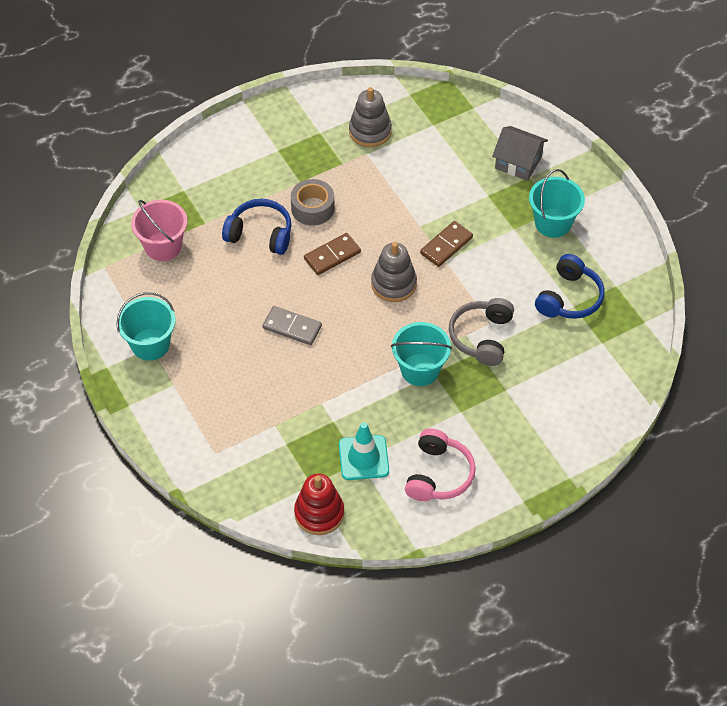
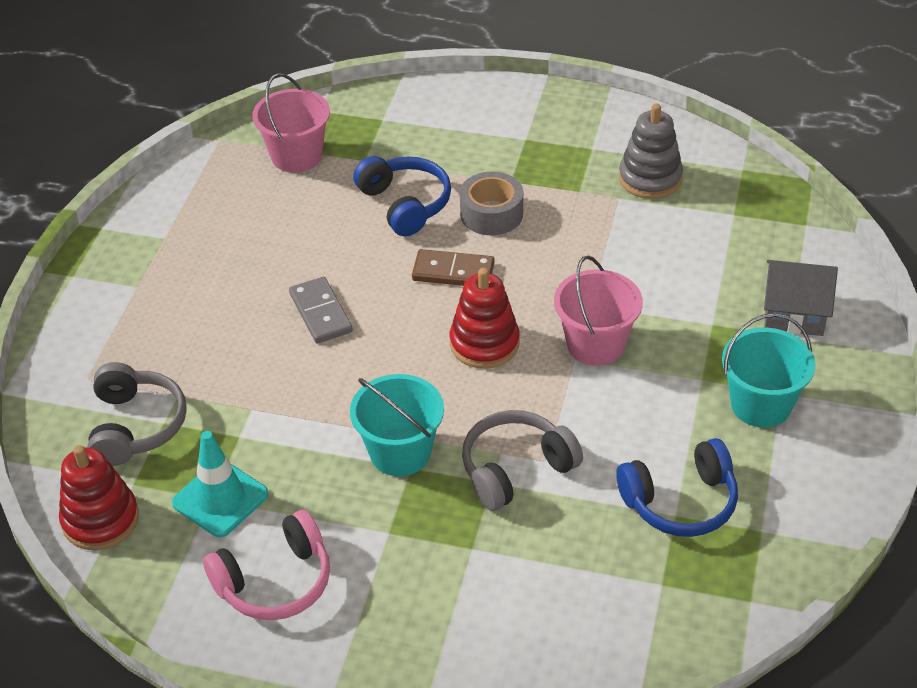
camera: 45 degrees right, 10 degrees down
turquoise bucket [116,292,176,361] -> none
grey stacking toy [371,242,417,302] -> red stacking toy [450,268,520,369]
brown domino [420,221,473,267] -> pink bucket [554,256,643,366]
grey house [492,126,548,181] -> grey house turned 60 degrees counterclockwise [764,260,838,336]
none -> grey headphones [88,362,187,466]

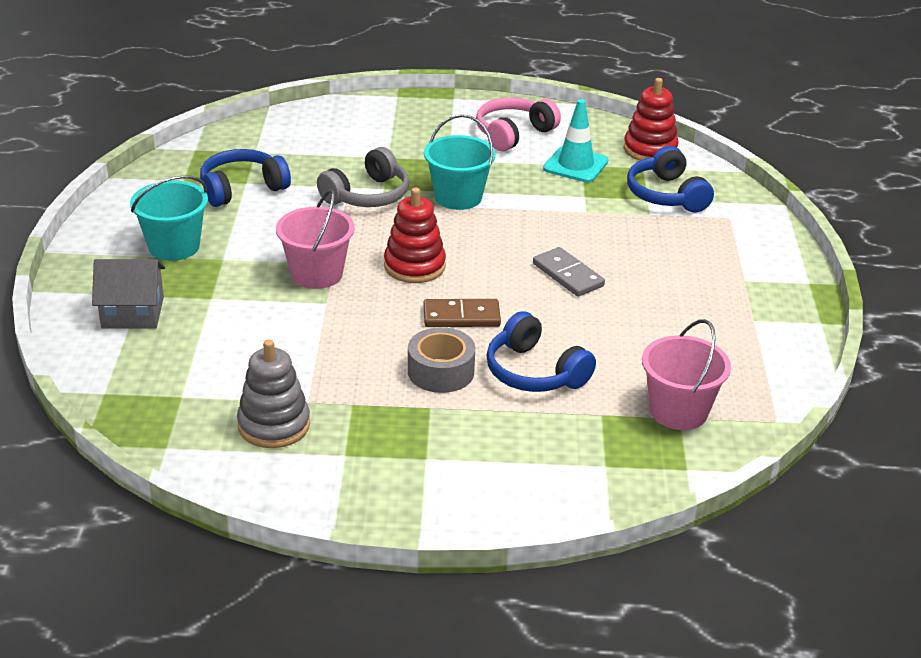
camera: 165 degrees right, 10 degrees down
grey headphones [88,362,187,466] -> blue headphones [627,146,714,212]

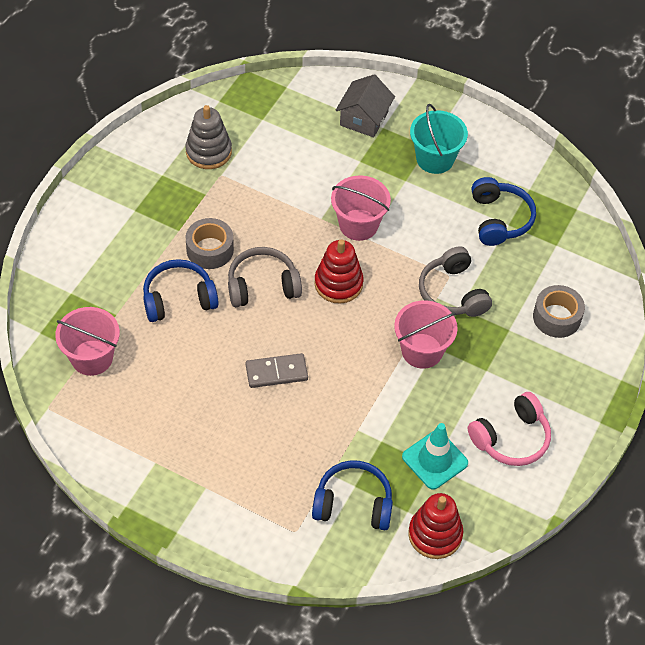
camera: 115 degrees right, 20 degrees up
turquoise bucket [424,114,496,210] -> pink bucket [394,300,458,369]
brown domino [424,299,501,327] -> grey headphones [228,247,302,307]
pink headphones [476,98,561,151] -> pink headphones turned 75 degrees clockwise [468,392,551,466]
none -> grey tape [533,285,585,338]

